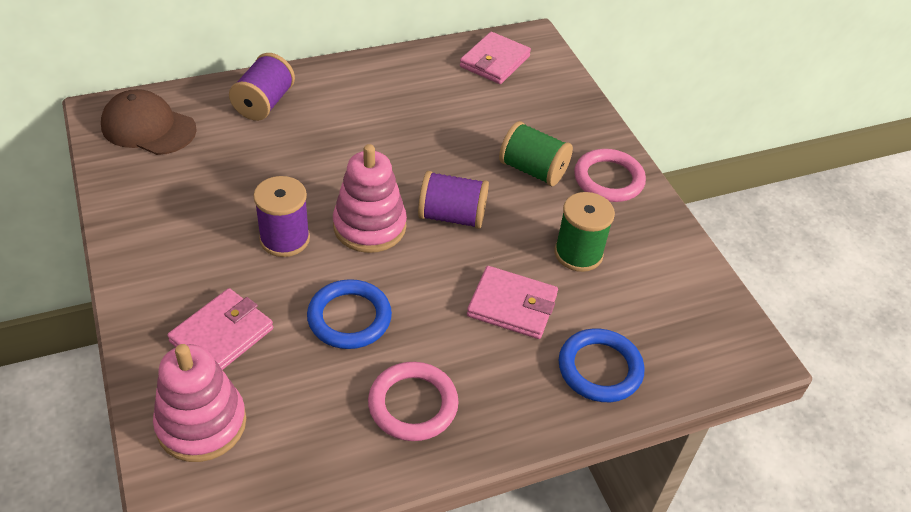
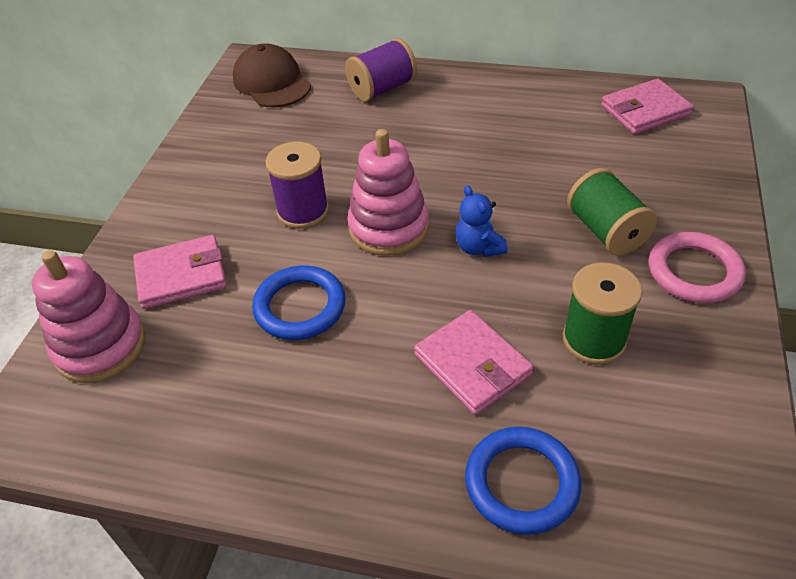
camera: 40 degrees right, 0 degrees up
pink ring [368,362,458,441] -> none
purple spool [418,171,489,229] -> blue teddy bear [455,185,508,257]

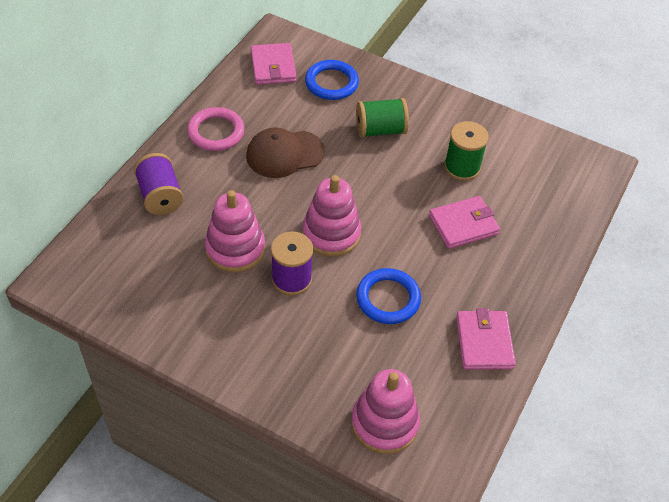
camera: 80 degrees left, 5 degrees up
pink wallet [133,235,227,309] -> pink wallet moved to [456,308,516,370]
brown cap [233,43,311,107] -> brown cap moved to [246,128,325,178]
blue teddy bear [455,185,508,257] -> none
blue ring [465,427,581,535] -> blue ring moved to [305,60,359,100]
pink ring [649,232,746,303] -> pink ring moved to [187,107,245,151]
none -> pink stacking toy [205,190,265,273]

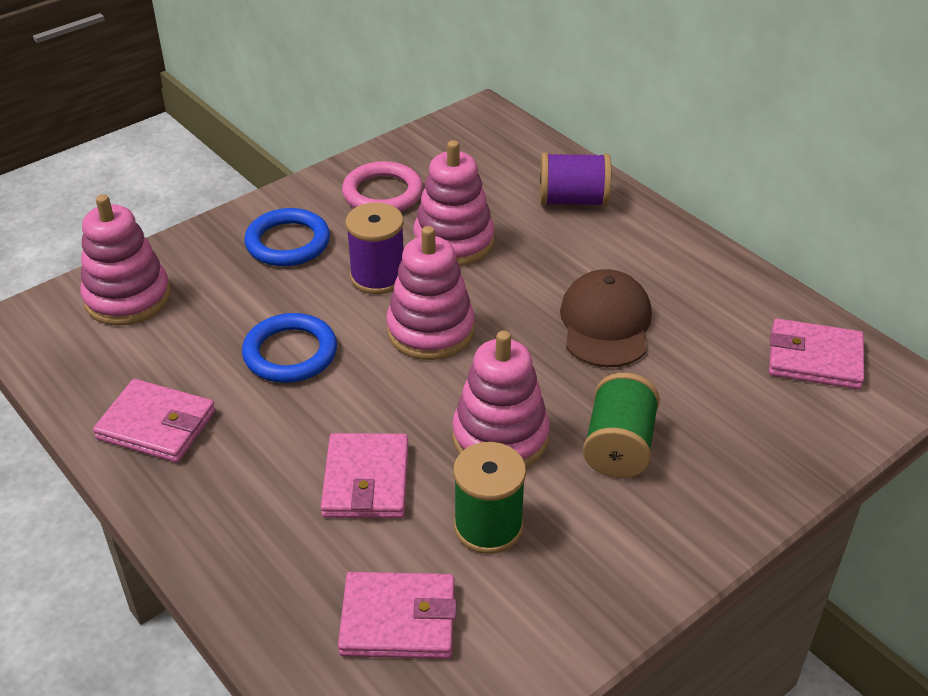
camera: 115 degrees right, 10 degrees down
pink ring [187,107,245,151] -> pink ring moved to [342,161,423,212]
blue ring [305,60,359,100] -> blue ring moved to [244,208,330,266]
none -> pink wallet [338,572,457,659]
none -> pink stacking toy [452,331,550,468]

